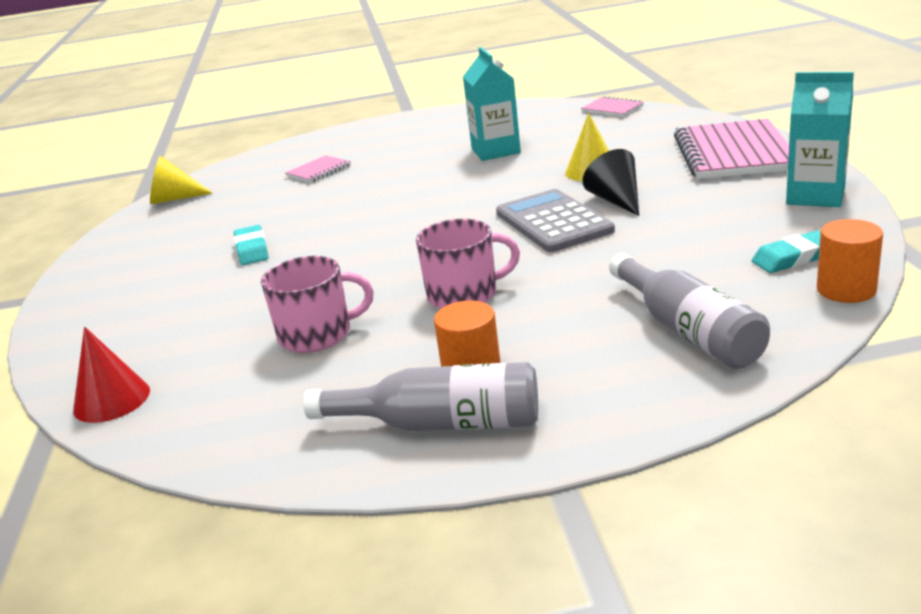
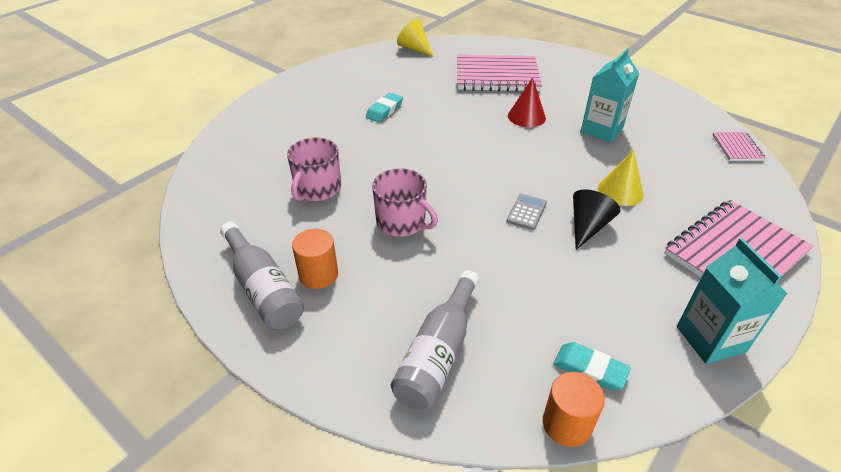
camera: 45 degrees right, 15 degrees up
red cone [73,327,150,423] -> red cone moved to [508,77,546,127]
pink mug [261,256,374,353] -> pink mug turned 75 degrees clockwise [287,137,341,201]
pink notebook [285,155,351,183] -> pink notebook [457,55,542,91], size x2.14
grey calculator [496,189,615,252] -> grey calculator [507,194,547,230], size x0.50

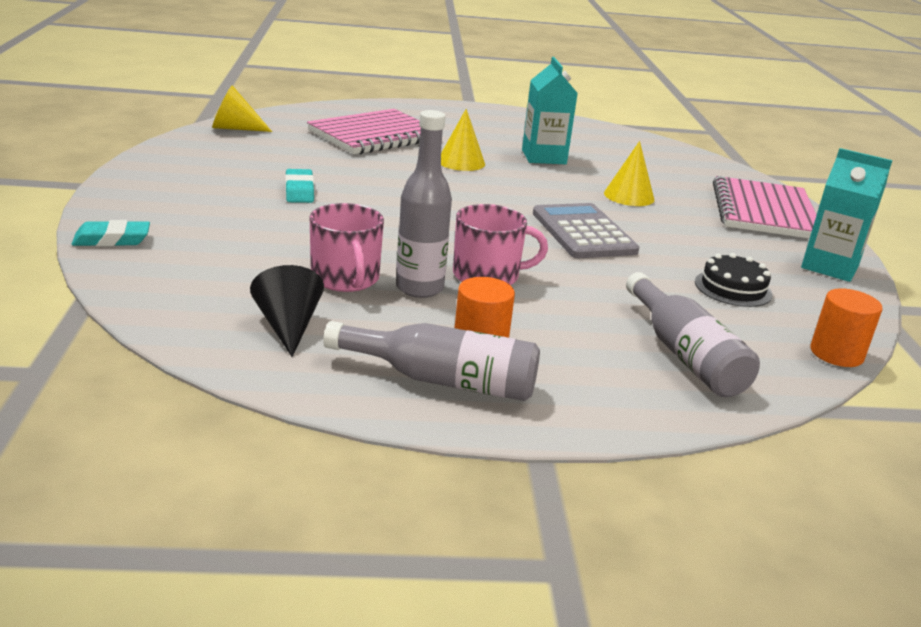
camera: 45 degrees left, 15 degrees down
grey calculator [507,194,547,230] -> grey calculator [533,203,639,258], size x2.01
red cone [508,77,546,127] -> yellow cone [441,109,485,171]
turquoise eraser [553,342,631,391] -> turquoise eraser moved to [72,220,150,246]
black cone [573,189,620,250] -> black cone moved to [250,265,324,357]
pink notebook [712,132,765,161] -> none
none -> grey bottle [396,110,452,298]
none -> black cake [695,253,773,307]

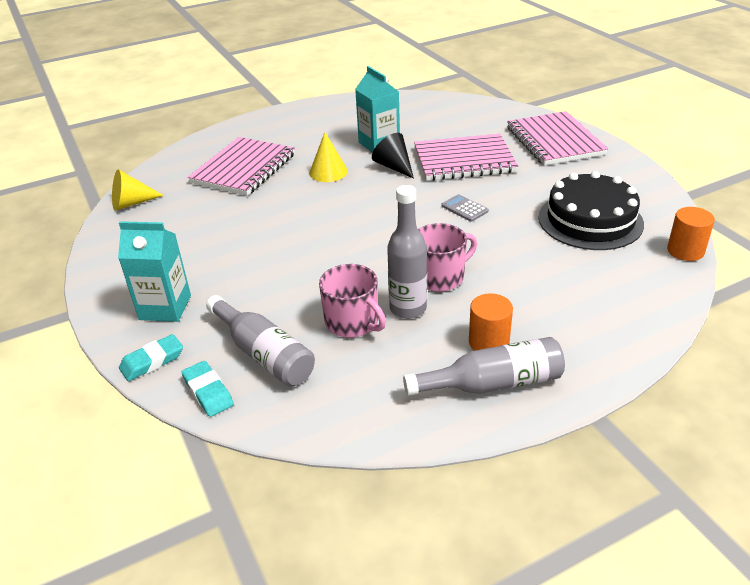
camera: 20 degrees left, 10 degrees up
black cone [250,265,324,357] -> black cone moved to [372,133,414,179]
turquoise eraser [285,169,314,203] -> turquoise eraser moved to [182,361,234,417]
grey calculator [533,203,639,258] -> grey calculator [441,194,489,222], size x0.50
yellow cone [604,141,654,206] -> pink notebook [414,134,518,181]
grey bottle [626,272,760,397] -> grey bottle moved to [206,295,315,387]
black cake [695,253,773,307] -> black cake [538,171,644,250], size x1.87
turquoise carton [801,148,893,282] -> turquoise carton moved to [118,221,191,322]

